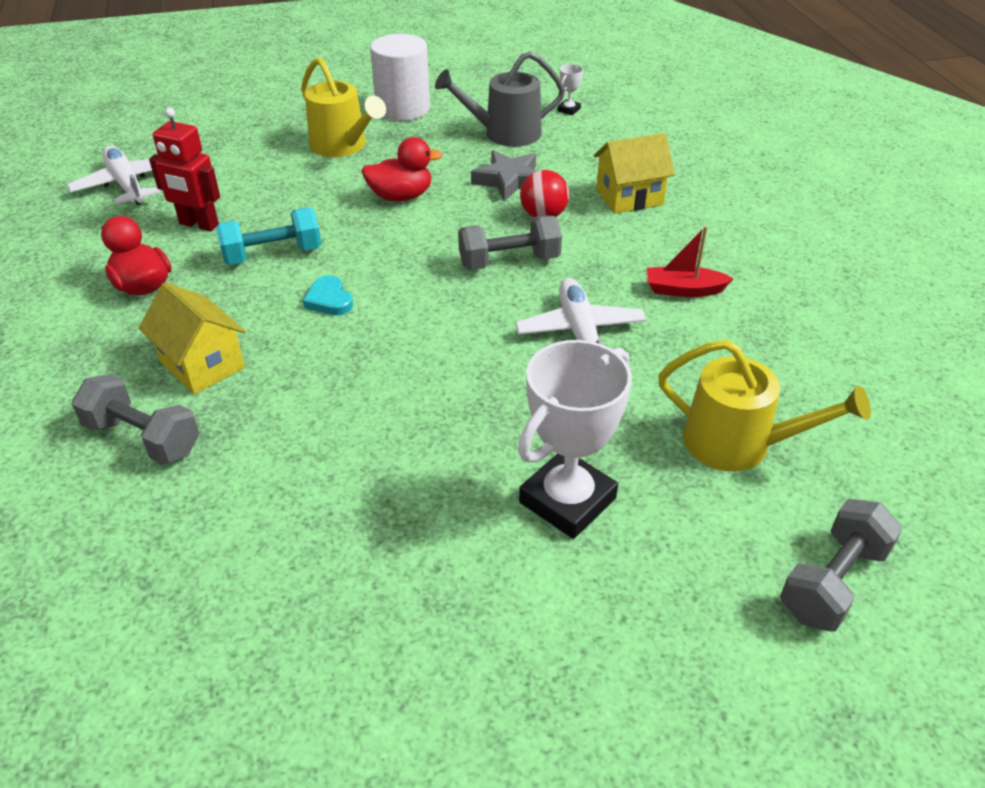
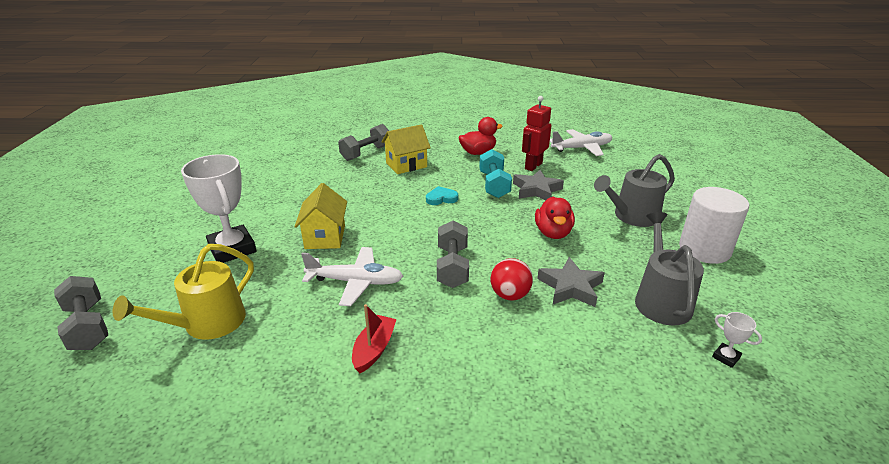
camera: 105 degrees right, 10 degrees down
yellow watering can [301,57,386,157] -> grey watering can [594,154,675,227]
yellow house [594,133,675,214] -> yellow house moved to [294,183,347,249]
none -> grey star [513,170,564,200]

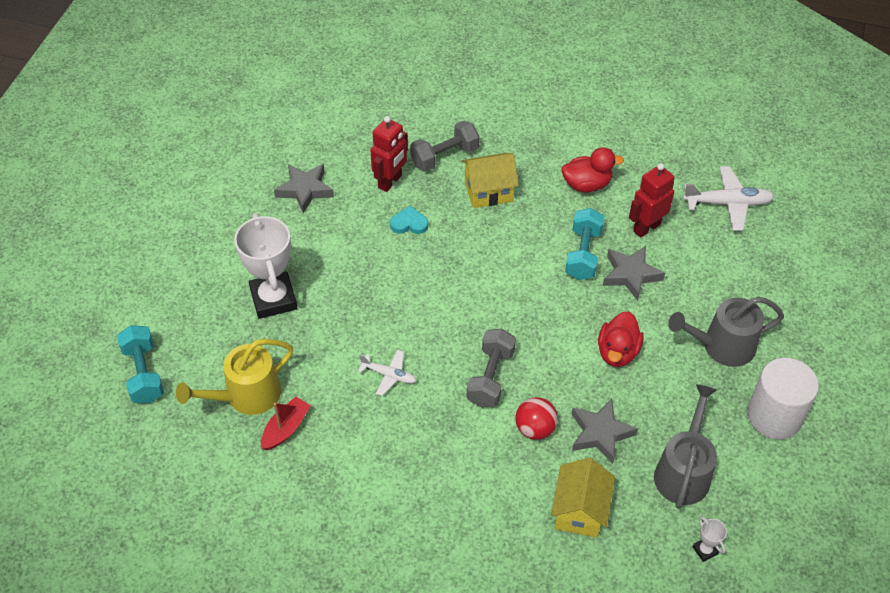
camera: 15 degrees right, 20 degrees up
grey dumbbell [54,276,108,350] -> turquoise dumbbell [117,325,164,403]
yellow house [294,183,347,249] -> yellow house moved to [551,458,615,538]
white plane [301,247,404,306] -> white plane [358,350,416,396], size x0.60
red boat [352,304,397,373] -> red boat moved to [261,397,311,450]
turquoise heart [426,186,458,205] -> turquoise heart moved to [390,206,428,234]
none -> grey star [274,164,334,213]
none -> red robot [370,116,408,192]

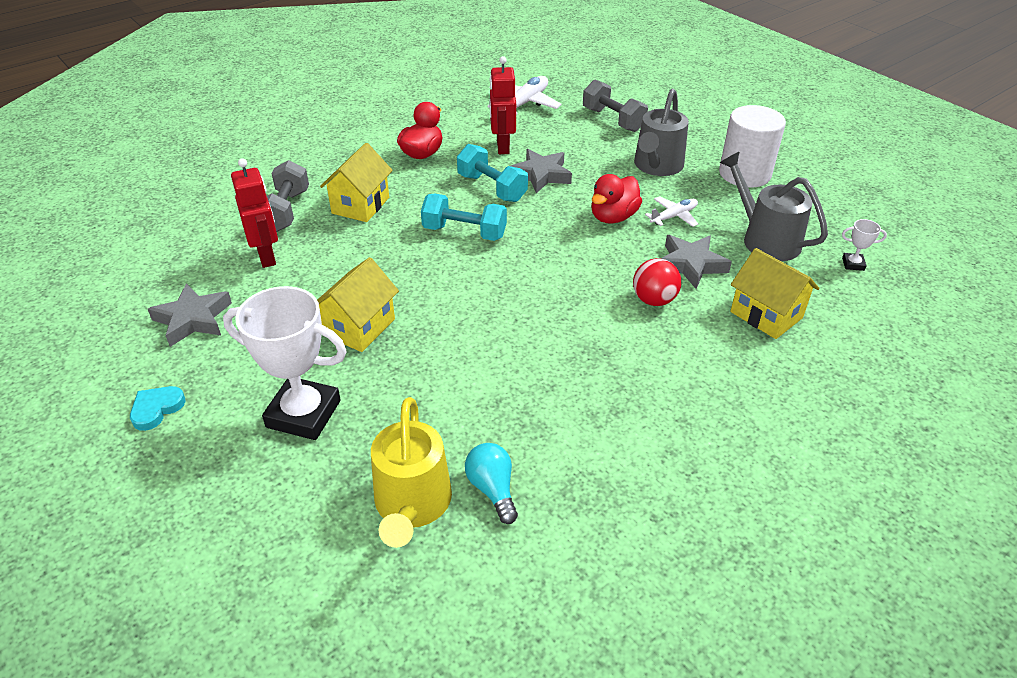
camera: 55 degrees left, 10 degrees down
turquoise dumbbell [117,325,164,403] -> turquoise dumbbell moved to [421,193,507,241]
red boat [261,397,311,450] -> turquoise light bulb [465,443,518,524]
white plane [358,350,416,396] -> white plane moved to [645,196,698,227]
turquoise heart [390,206,428,234] -> turquoise heart moved to [130,386,186,431]
grey dumbbell [467,329,516,407] -> grey dumbbell moved to [583,80,648,132]
red duck [598,312,644,367] -> red duck turned 75 degrees clockwise [591,174,642,224]
none -> yellow house [317,257,399,352]

